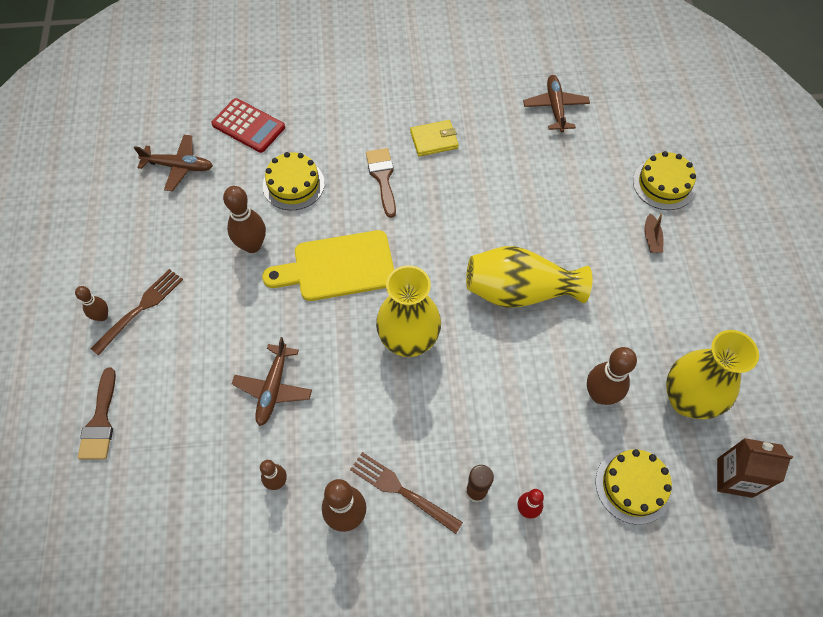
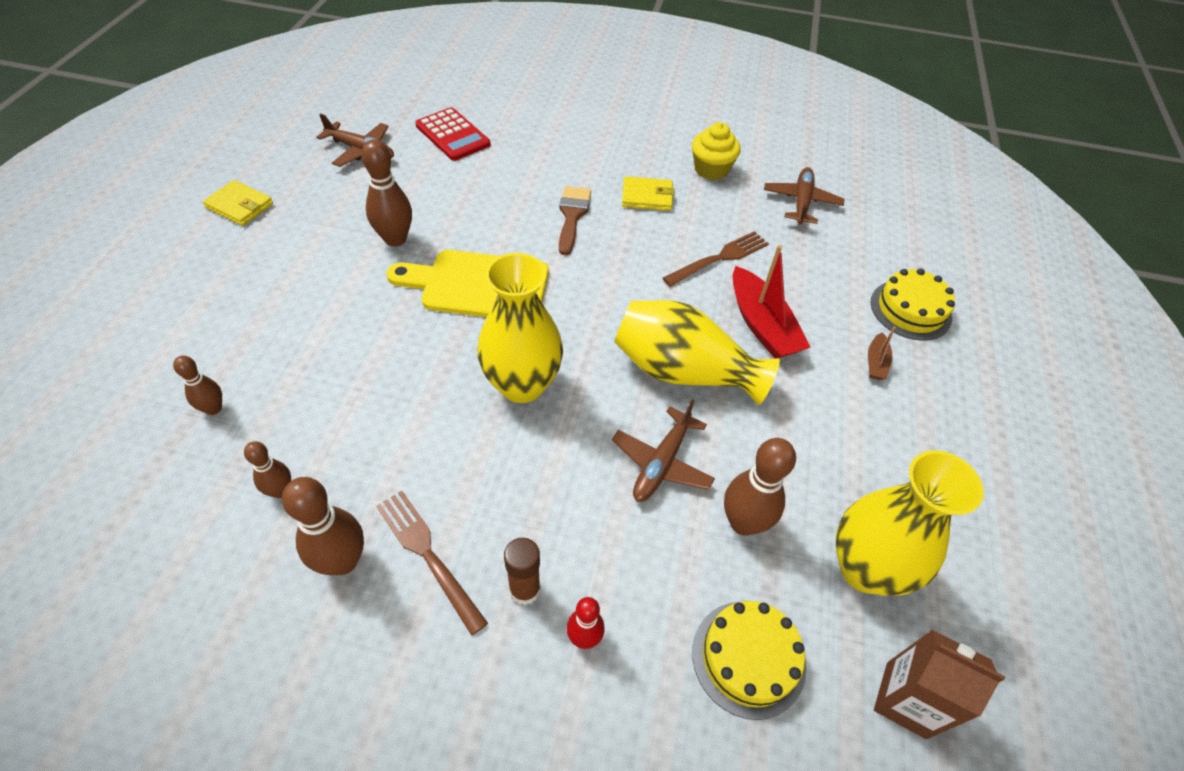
camera: 15 degrees right, 10 degrees down
brown bowling pin [75,286,108,321] -> brown bowling pin moved to [173,356,222,415]
brown brush [78,368,116,459] -> none
brown fork [90,269,183,356] -> brown fork moved to [663,231,769,287]
brown plane [232,337,312,426] -> brown plane moved to [612,399,715,502]
yellow cake [263,152,325,210] -> none
none -> yellow wallet [203,180,273,226]
none -> yellow cupcake [692,122,741,180]
none -> red boat [733,245,810,359]

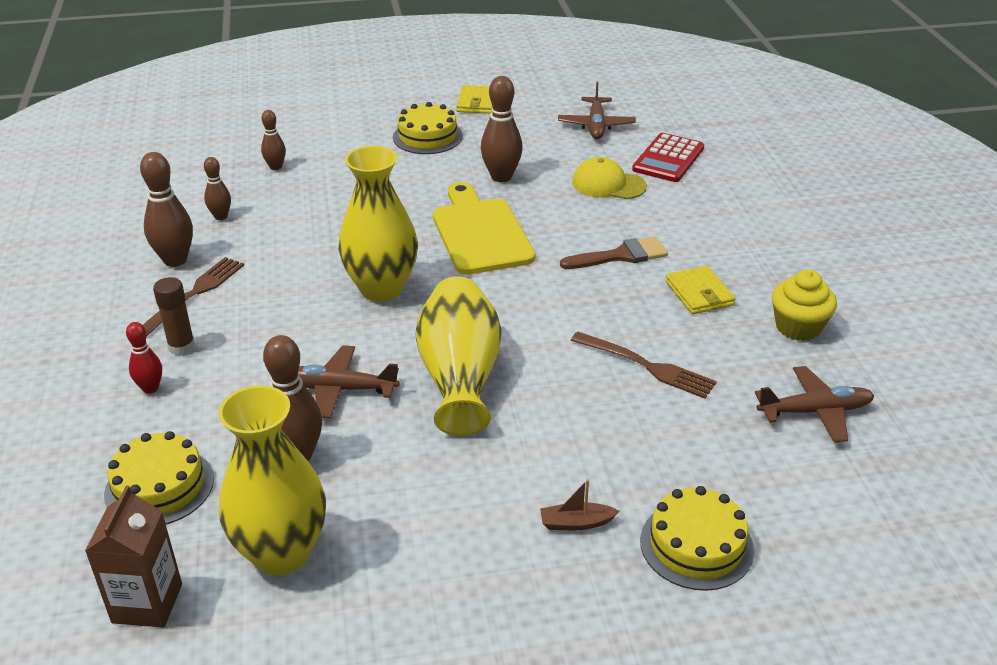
camera: 70 degrees right, 15 degrees down
red boat [733,245,810,359] -> none
none -> yellow cake [393,102,463,154]
none -> yellow cap [572,157,647,199]

